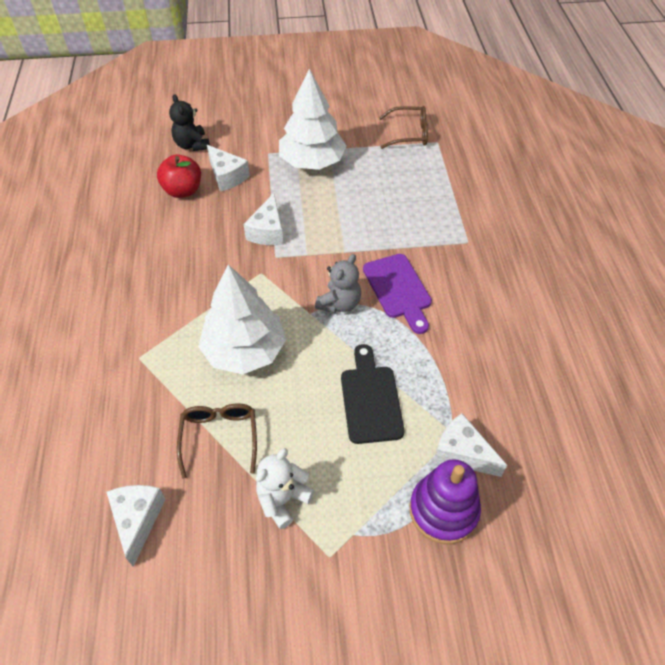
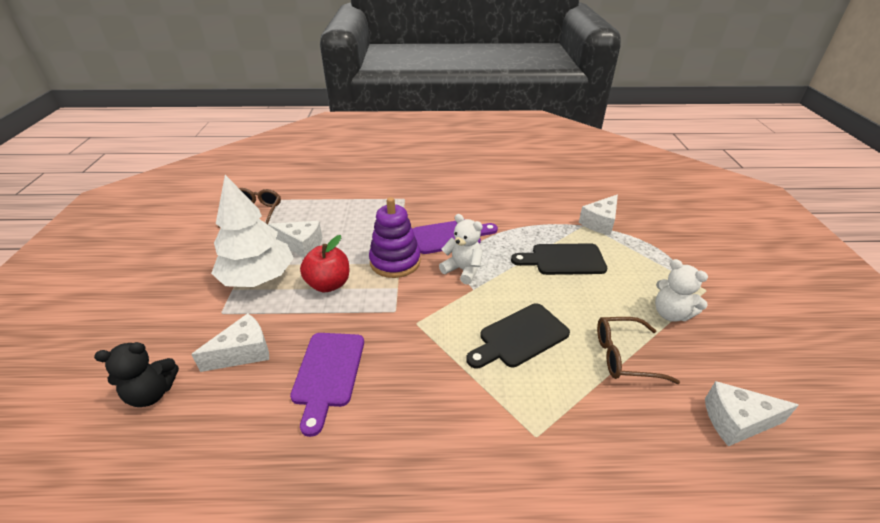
camera: 85 degrees left, 15 degrees down
red apple [157,154,201,198] -> red apple moved to [300,235,349,292]
white tree [198,265,286,374] -> black cutting board [466,303,570,368]
white cheese [243,193,284,245] -> white cheese moved to [268,221,323,258]
grey teddy bear [315,254,361,313] -> white teddy bear [439,214,483,285]
purple stacking toy [409,459,481,544] -> purple stacking toy moved to [369,197,421,278]
none -> purple cutting board [290,333,364,437]

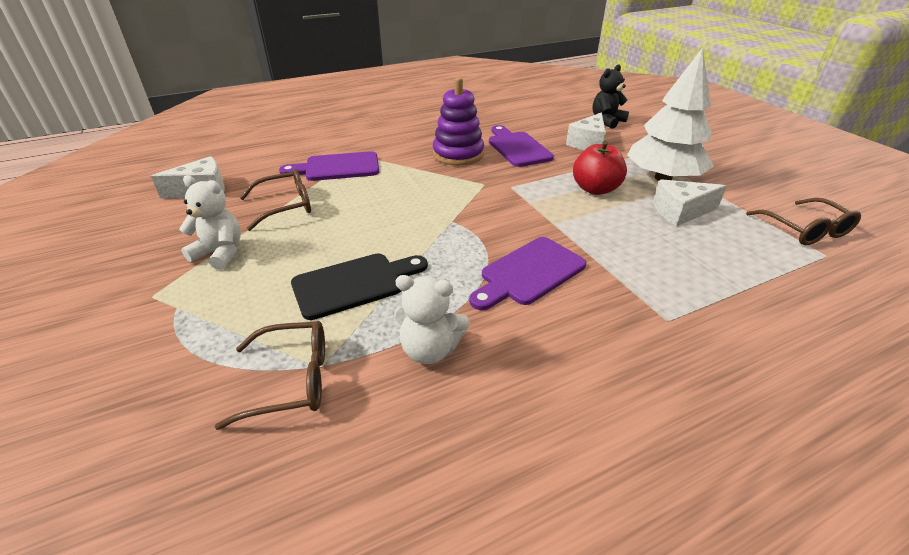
camera: 155 degrees right, 0 degrees up
purple stacking toy [369,197,421,278] -> purple stacking toy moved to [433,77,484,166]
white teddy bear [439,214,483,285] -> white teddy bear moved to [394,275,470,364]
black cutting board [466,303,570,368] -> none
white cheese [579,194,618,236] -> brown glasses [215,321,325,430]
none -> purple cutting board [279,151,379,181]

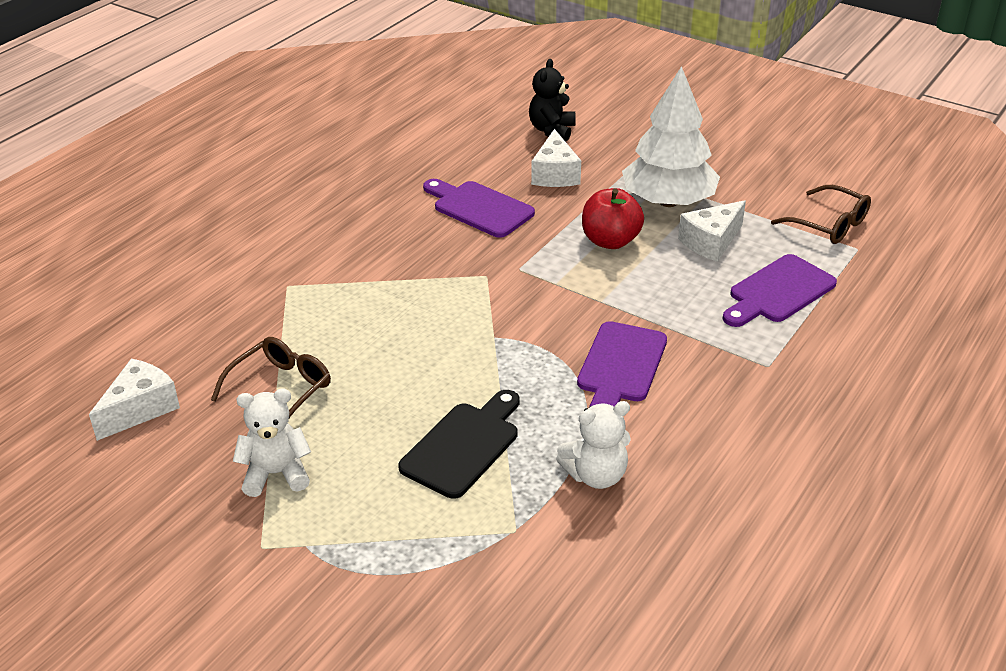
camera: 30 degrees left, 0 degrees up
brown glasses [215,321,325,430] -> none
purple cutting board [279,151,379,181] -> purple cutting board moved to [723,254,837,327]
purple stacking toy [433,77,484,166] -> none

